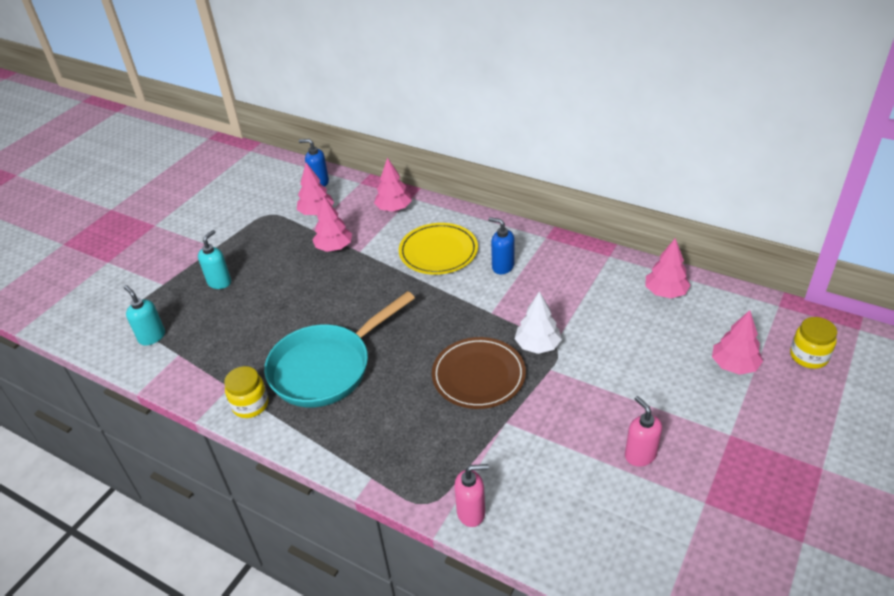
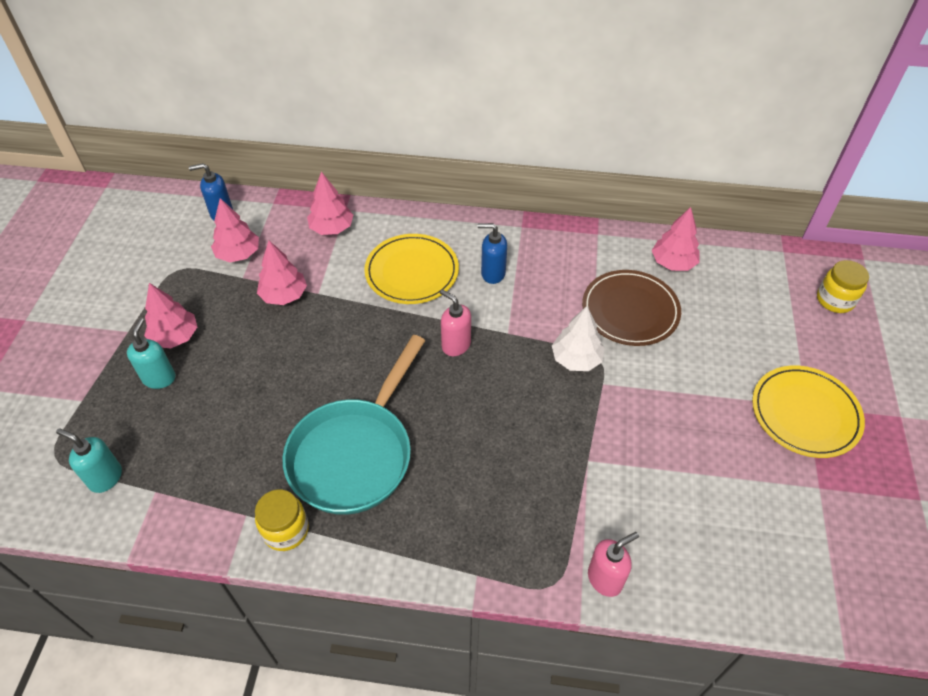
camera: 25 degrees left, 10 degrees up
brown plate [432,337,526,409] -> brown plate moved to [582,270,681,346]
pink soap dispenser [625,396,662,467] -> pink soap dispenser moved to [440,289,471,356]
pink tree [712,310,763,375] -> pink tree moved to [144,283,197,349]
none -> yellow plate [752,365,865,458]

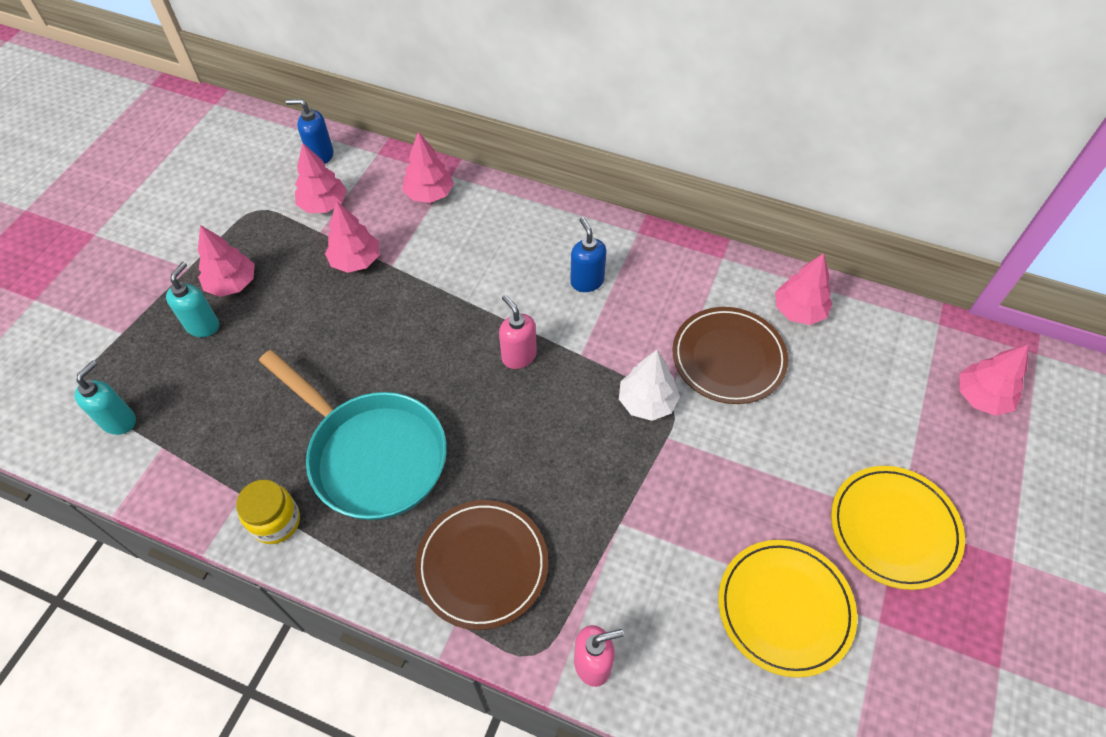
camera: 15 degrees right, 5 degrees up
turquoise soap dispenser [56,428,122,493] -> turquoise soap dispenser turned 75 degrees clockwise [74,360,136,435]
turquoise pan [283,335,425,515] -> turquoise pan turned 90 degrees counterclockwise [259,350,447,520]
yellow plate [364,234,459,304] -> yellow plate moved to [718,540,857,678]
blue soap dispenser [478,223,507,284] -> blue soap dispenser turned 45 degrees clockwise [570,217,606,292]
yellow jar [817,260,869,313] -> pink tree [959,344,1029,416]
none -> brown plate [415,500,548,630]

